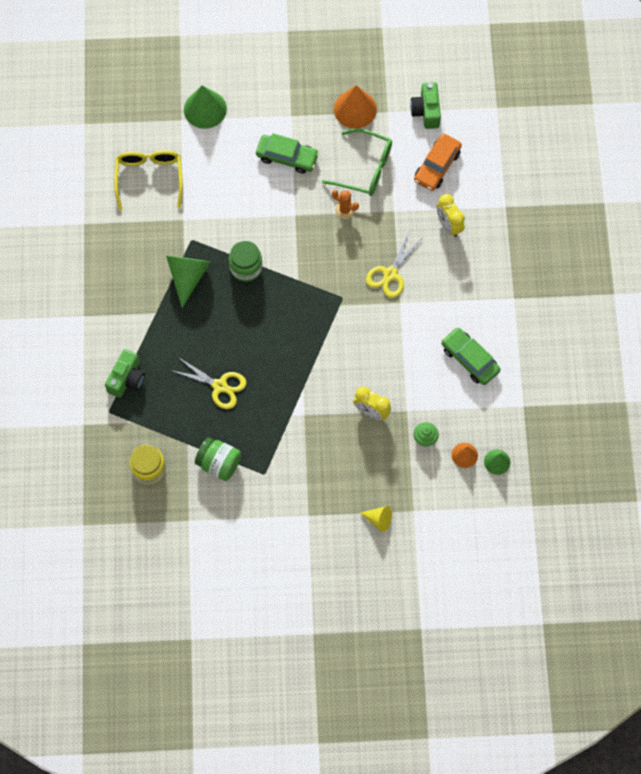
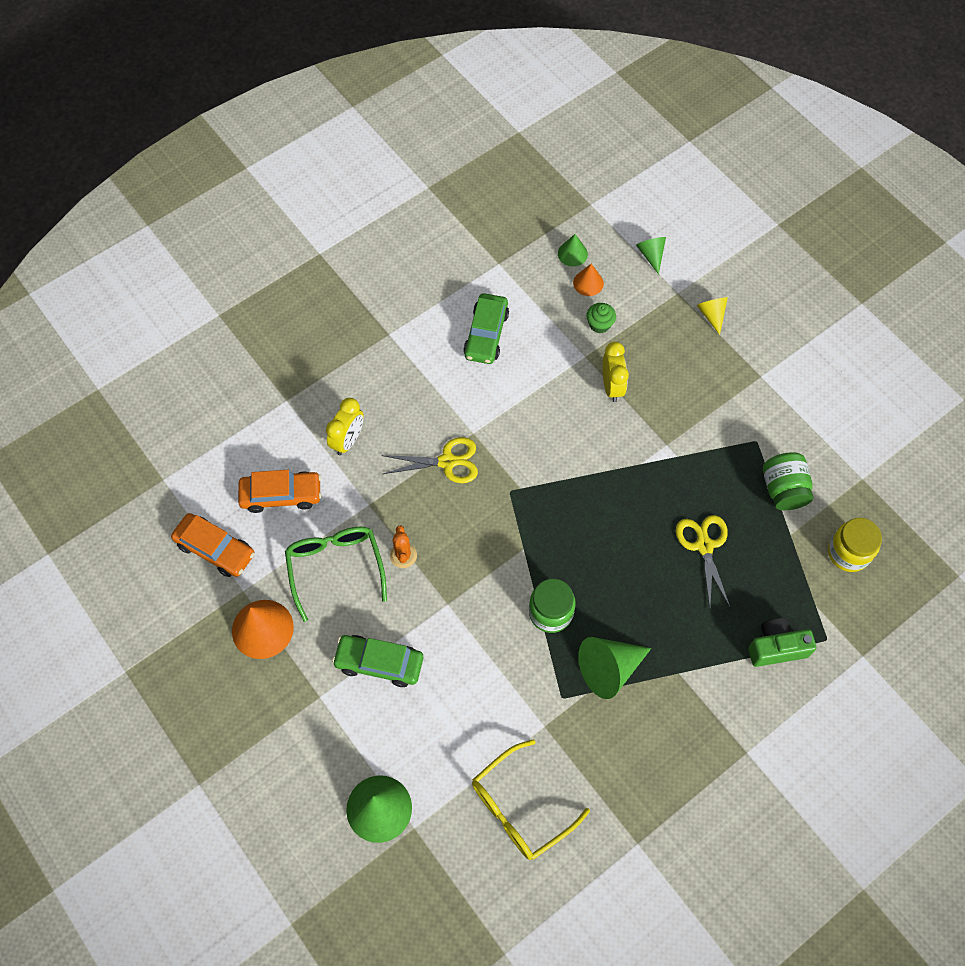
camera: 125 degrees left, 5 degrees down
green car [256,133,319,174] -> green car turned 60 degrees counterclockwise [332,635,423,687]
green camera [410,82,441,129] -> orange car [171,513,254,577]
none -> green cone [636,237,666,274]

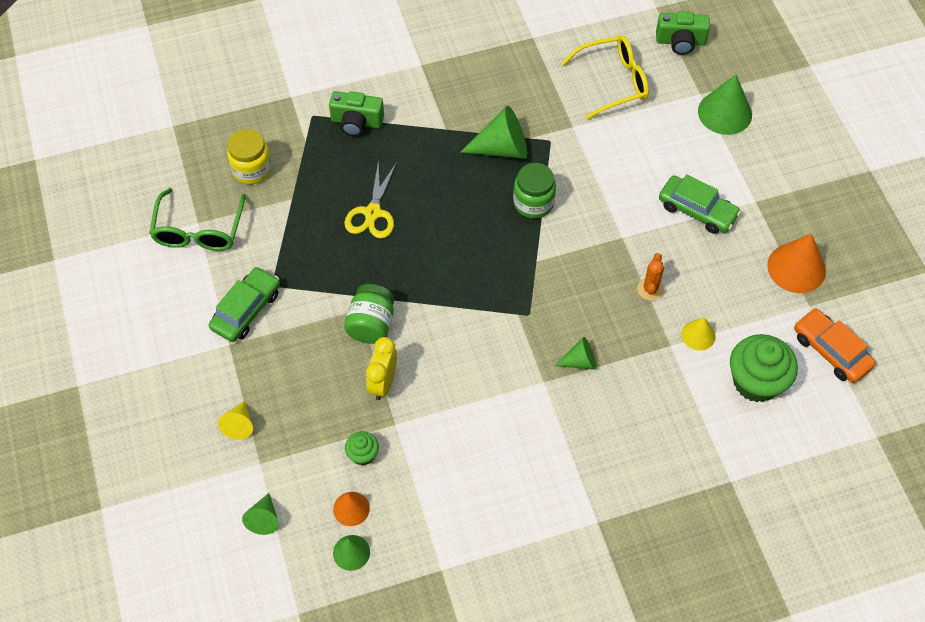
camera: 160 degrees left, 5 degrees down
orange car [238,470,321,513] -> green cupcake [730,334,798,402]
green glasses [285,527,387,622] -> green glasses moved to [149,188,246,251]
yellow clock [326,398,364,455] -> none
yellow scissors [382,437,478,483] -> green cone [554,337,596,370]
green car [463,293,509,364] -> green car moved to [209,267,280,342]
green jar [763,452,813,510] -> green jar moved to [344,284,394,344]
none -> green camera [656,11,710,55]
none -> yellow cone [682,317,715,350]

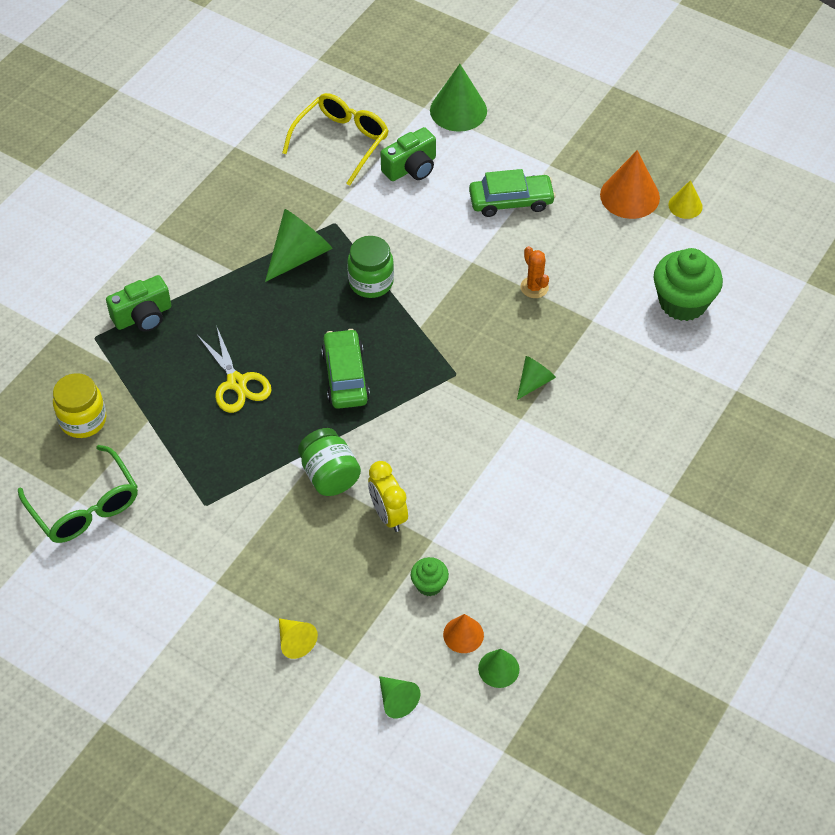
camera: 40 degrees left, 5 degrees down
green car [209,267,280,342] -> green car moved to [321,329,370,409]
green camera [656,11,710,55] -> green camera moved to [381,127,436,181]
yellow cone [682,317,715,350] -> yellow cone moved to [668,180,703,219]
orange car [794,308,875,383] -> none

